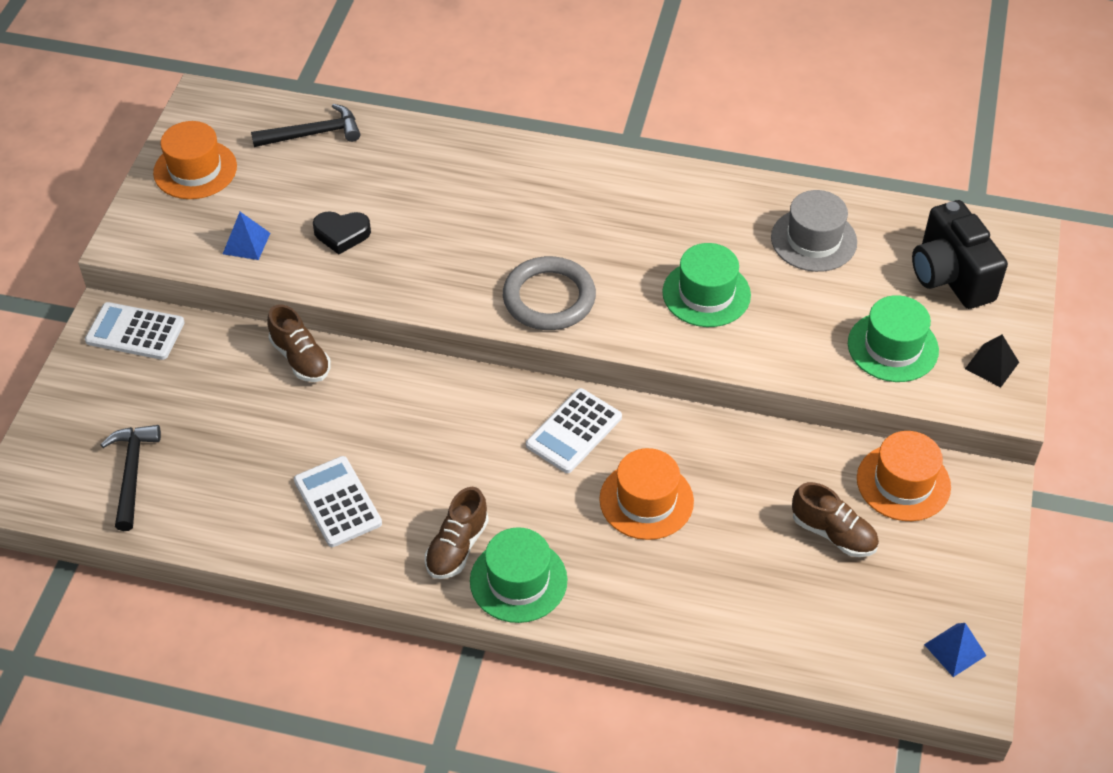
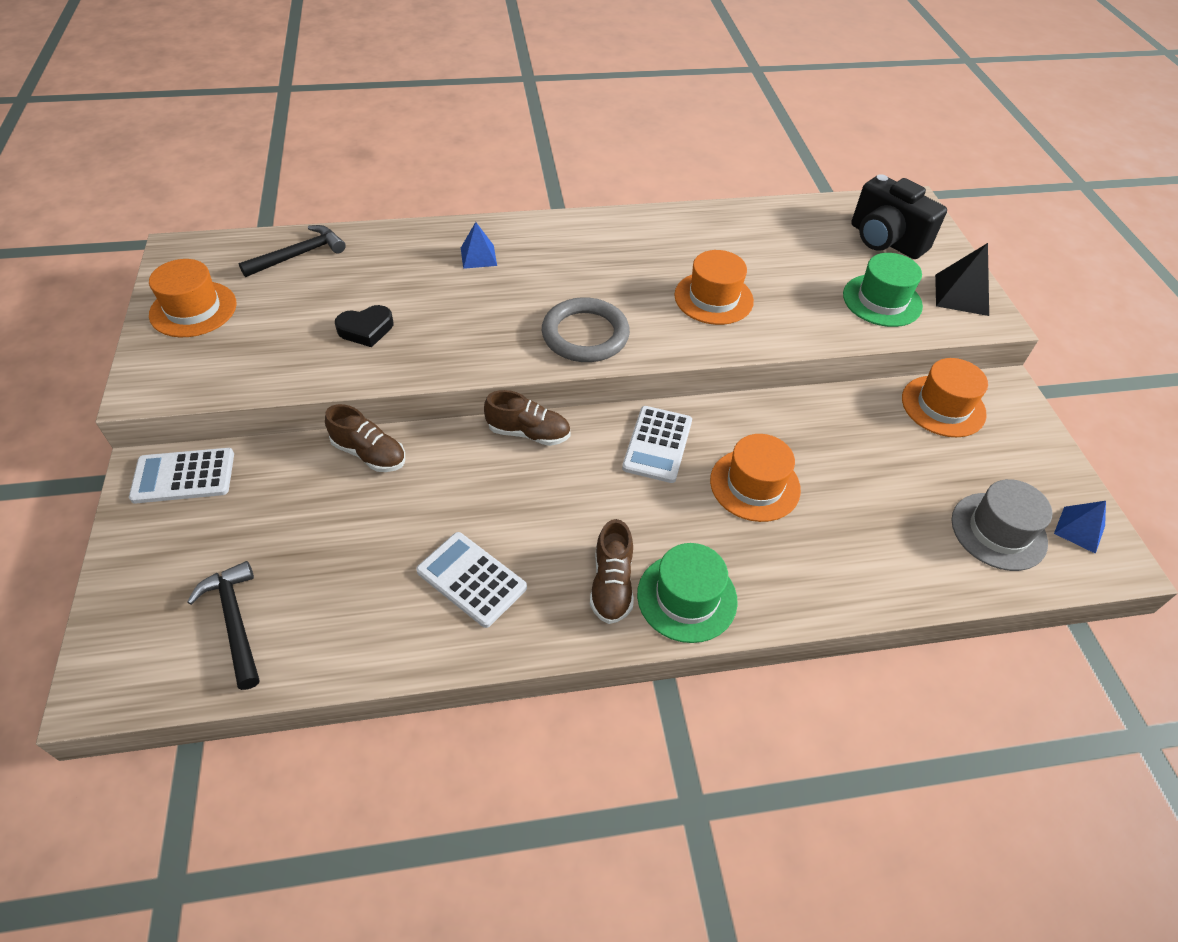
camera: 25 degrees left, 0 degrees up
blue pyramid [223,212,270,260] -> blue pyramid moved to [461,222,497,269]
green hat [662,243,751,327] -> orange hat [674,250,754,325]
grey hat [771,190,857,272] -> grey hat moved to [952,479,1052,571]
brown shoe [792,482,879,557] -> brown shoe moved to [484,390,570,446]
black pyramid [965,335,1019,387] -> black pyramid [935,243,989,316], size x1.50

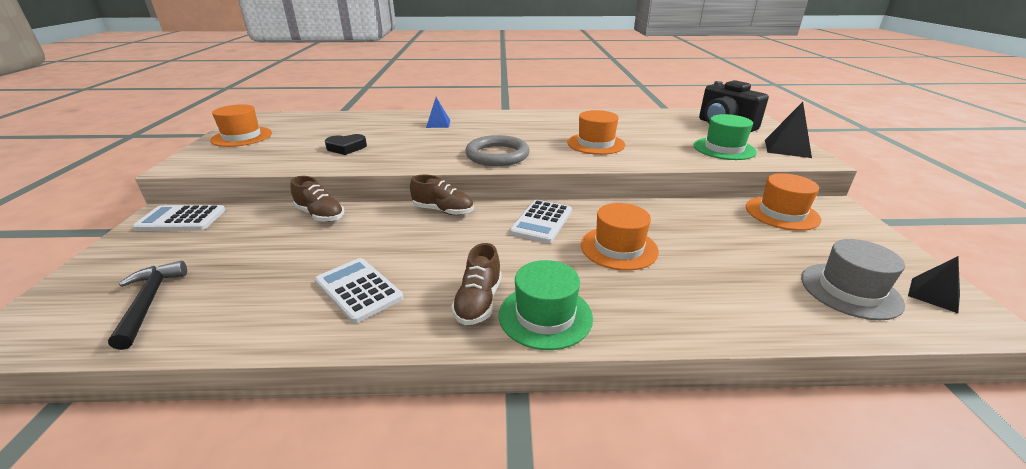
camera: 10 degrees right, 20 degrees down
black hammer [238,225,346,277] -> none
blue pyramid [1054,501,1106,554] -> black pyramid [908,256,960,313]

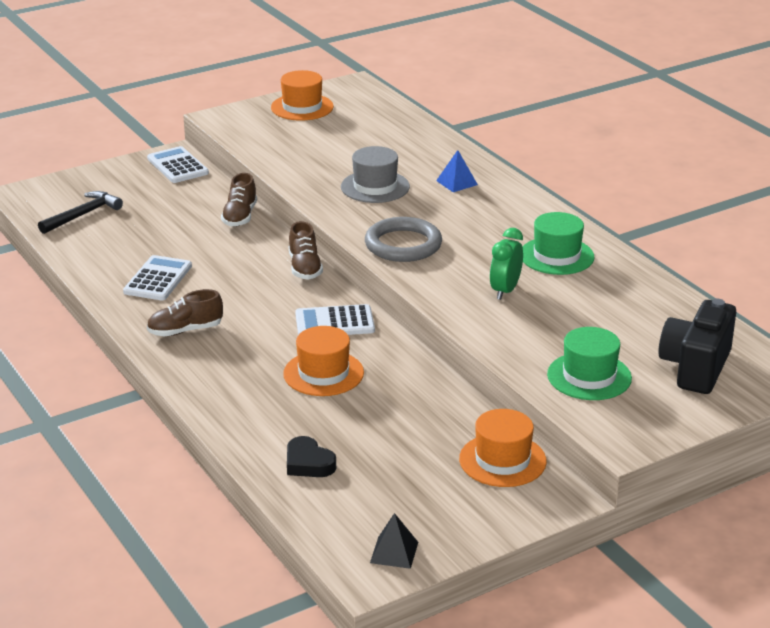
camera: 60 degrees right, 0 degrees up
black heart [325,134,367,155] -> black heart moved to [287,436,336,477]
green hat [499,260,593,350] -> green hat moved to [523,212,594,275]
orange hat [567,110,625,155] -> green clock [490,228,523,300]
black pyramid [765,102,812,158] -> none
grey hat [801,239,905,320] -> grey hat moved to [341,146,410,203]

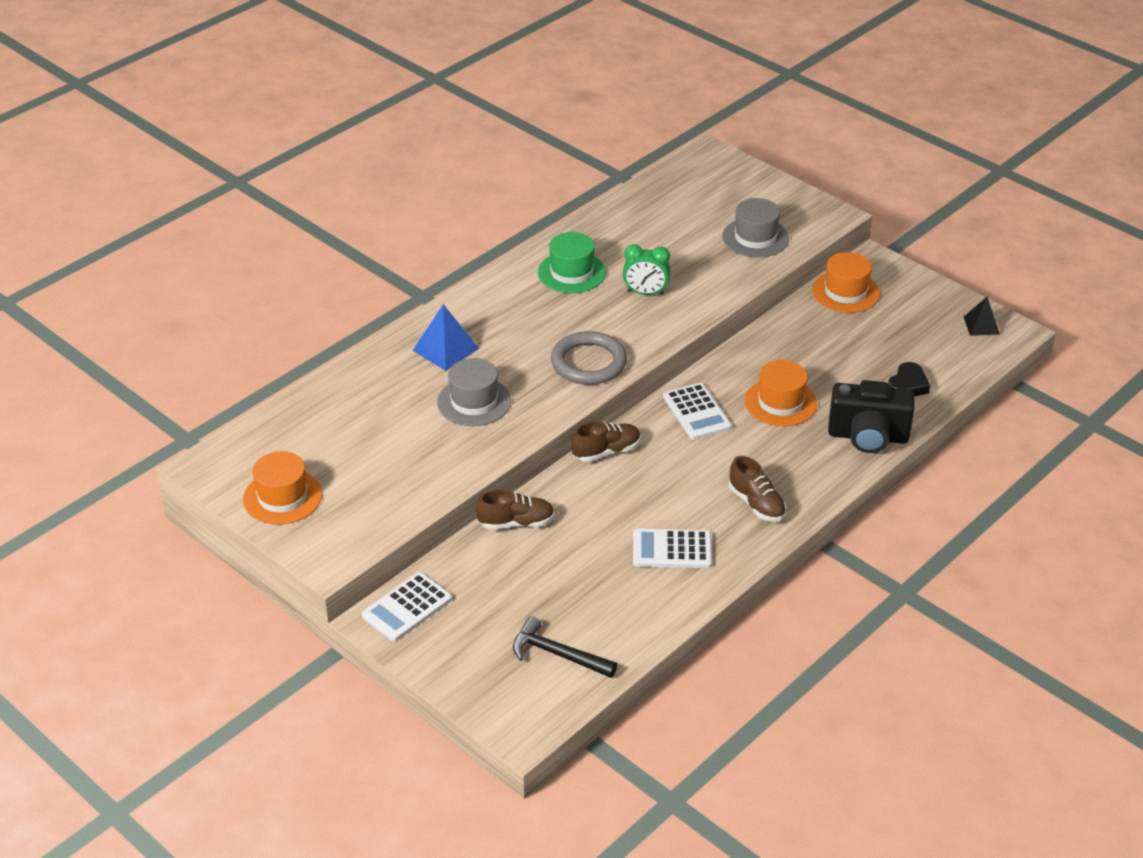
camera: 105 degrees left, 10 degrees up
blue pyramid [436,150,478,192] -> blue pyramid [412,304,479,371], size x1.50
green hat [547,327,632,400] -> grey hat [722,198,789,258]
black camera [658,299,736,394] -> black camera moved to [828,380,915,453]

